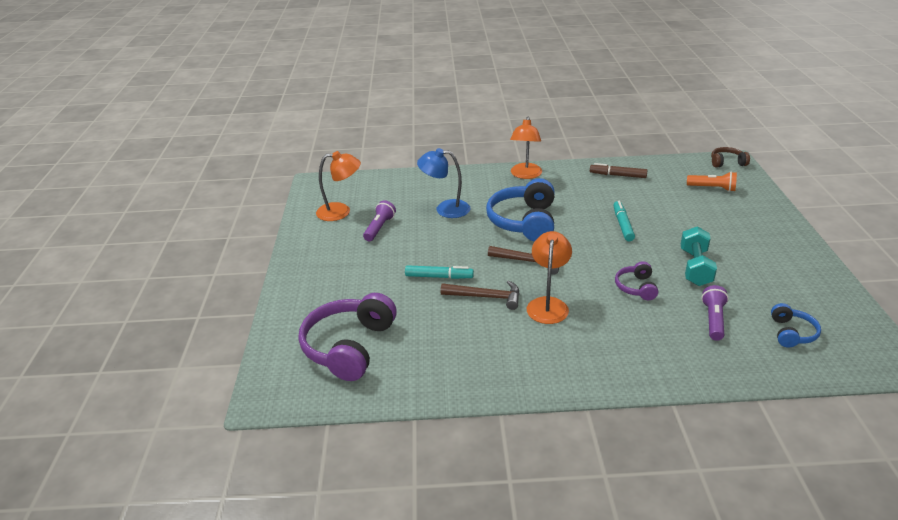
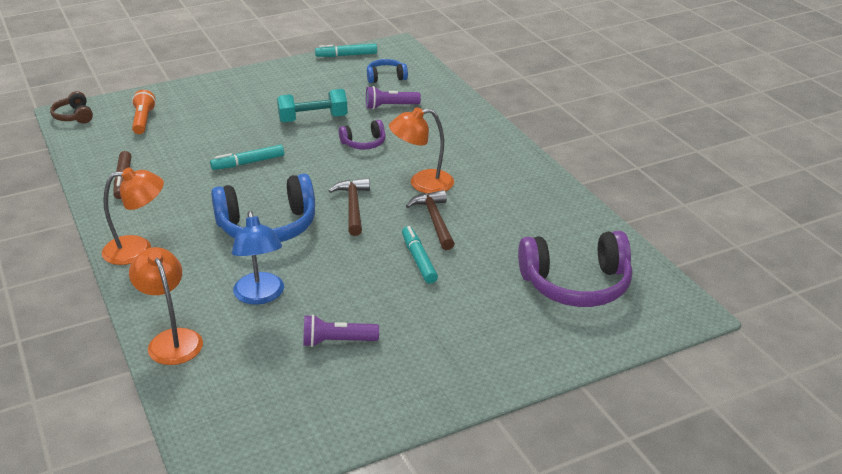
camera: 115 degrees left, 0 degrees up
orange lamp [316,151,361,221] -> orange lamp moved to [129,247,203,365]
none -> turquoise marker [315,44,377,57]

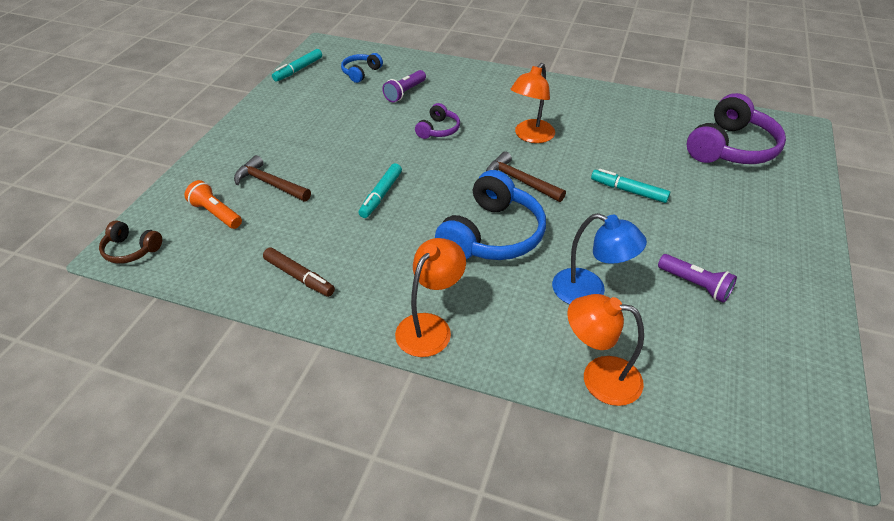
camera: 45 degrees left, 10 degrees up
turquoise dumbbell [277,89,348,123] -> none
purple flashlight [303,315,379,347] -> purple flashlight turned 90 degrees counterclockwise [658,254,737,303]
brown hammer [406,190,455,250] -> brown hammer moved to [234,155,311,201]

